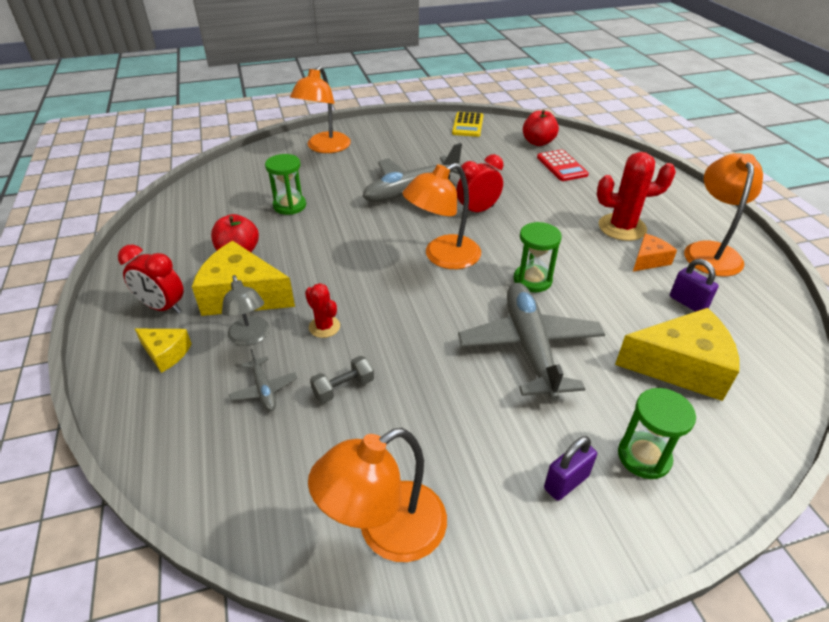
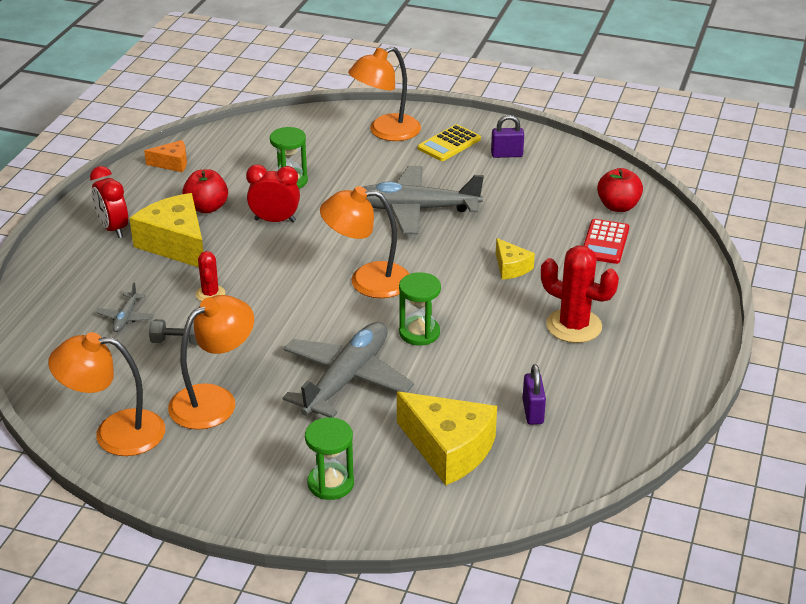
camera: 35 degrees right, 5 degrees down
yellow cheese [135,329,192,373] -> yellow cheese moved to [496,238,535,280]
grey lamp [222,275,270,346] -> none
yellow calculator [452,112,483,137] -> yellow calculator moved to [418,124,481,161]
red clock [456,154,503,213] -> red clock moved to [246,164,300,222]
purple padlock [544,436,597,501] -> purple padlock moved to [491,115,524,158]
orange cheese [633,234,677,272] -> orange cheese moved to [144,140,187,172]
orange lamp [684,153,763,277] -> orange lamp moved to [168,295,254,430]

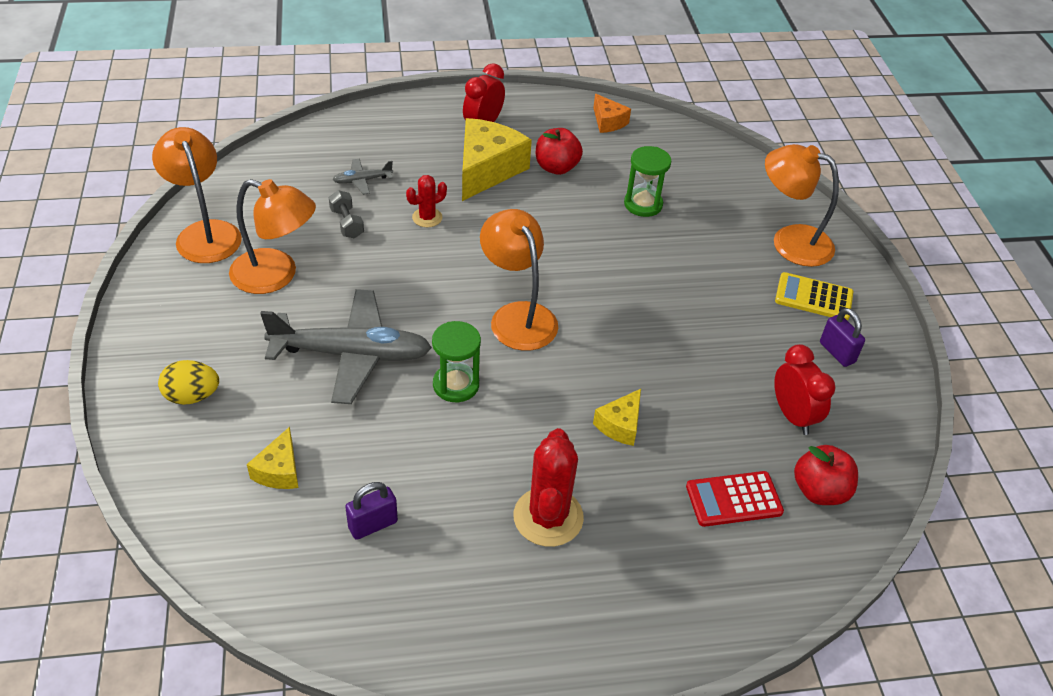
camera: 60 degrees right, 10 degrees up
red clock [246,164,300,222] -> red clock moved to [774,344,836,435]
green hourglass [305,417,354,500] -> yellow egg [158,360,219,405]
grey plane [363,166,484,234] -> none
yellow cheese [397,392,497,485] -> yellow cheese [247,427,298,489], size x0.52

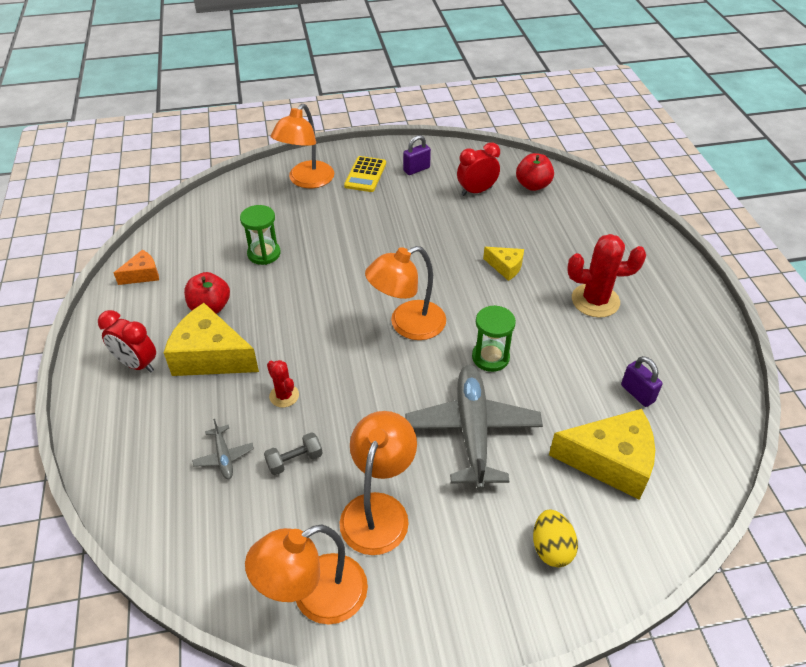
camera: 90 degrees left, 0 degrees up
yellow cheese [247,427,298,489] -> yellow cheese [549,409,655,500], size x1.93
red calculator [686,471,784,527] -> none

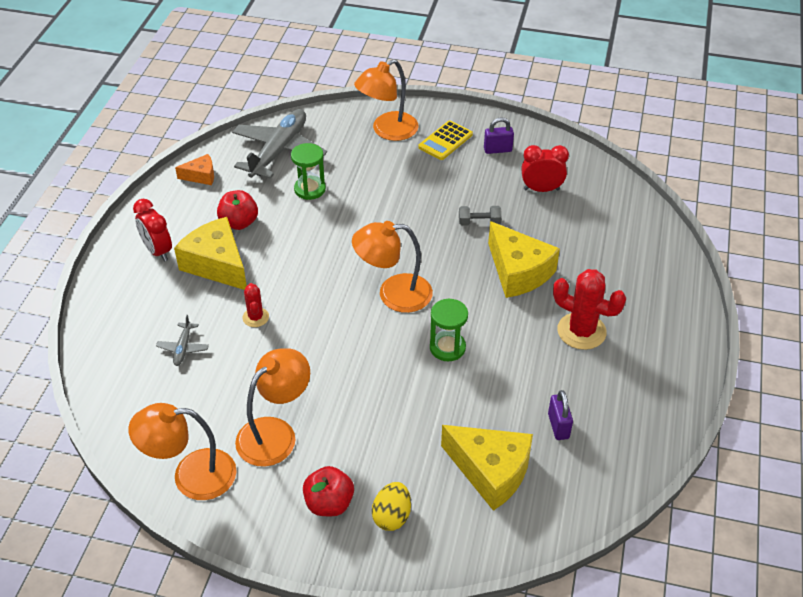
camera: 25 degrees right, 0 degrees up
grey dumbbell [264,432,323,475] -> grey dumbbell moved to [459,206,502,226]
grey plane [405,365,543,490] -> grey plane moved to [232,109,327,179]
yellow cheese [483,247,524,281] -> yellow cheese [488,221,560,298], size x1.93
red apple [516,153,554,191] -> red apple moved to [303,466,354,516]

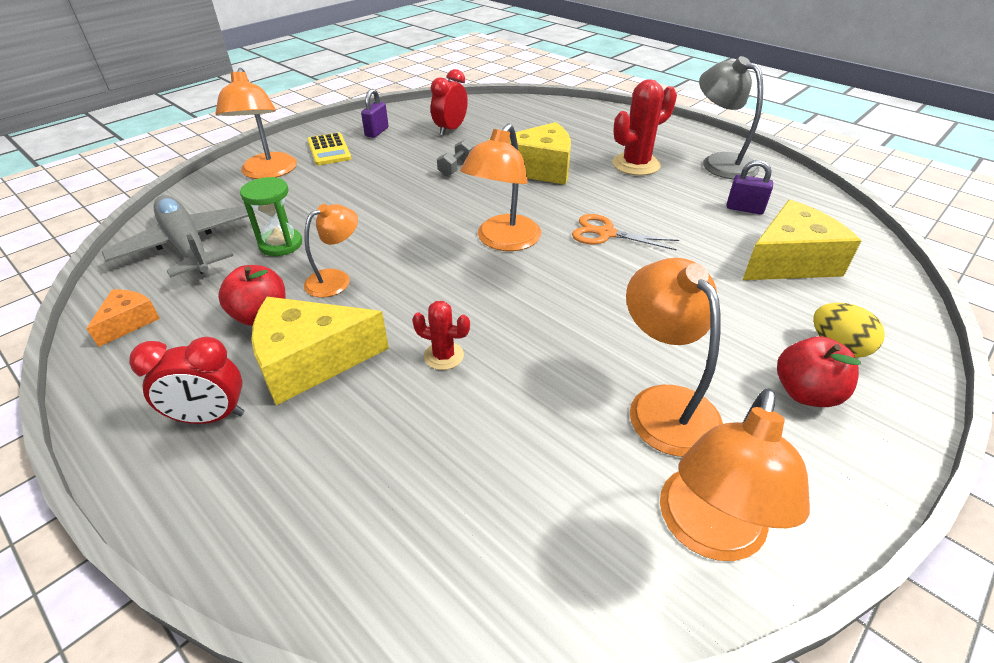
camera: 60 degrees left, 5 degrees down
grey plane [156,315,209,366] -> none
green hourglass [430,299,468,361] -> orange scissors [572,214,679,251]
none -> orange lamp [304,204,358,298]
none -> grey lamp [699,56,763,179]

